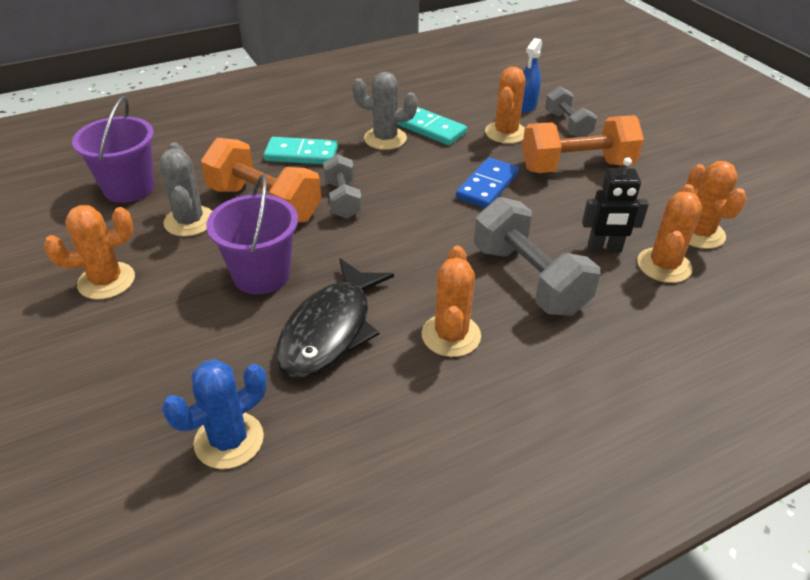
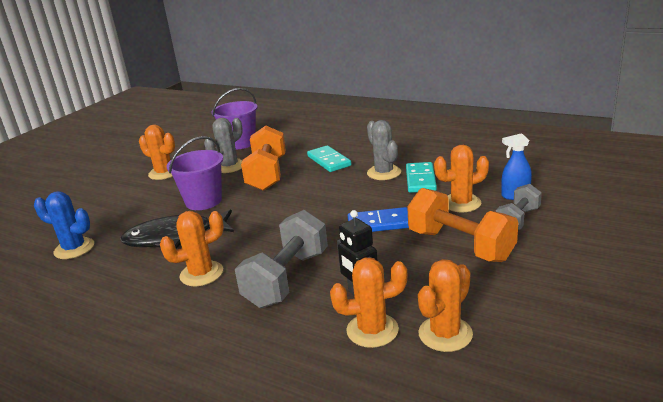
camera: 60 degrees right, 15 degrees down
grey dumbbell [323,154,362,219] -> none

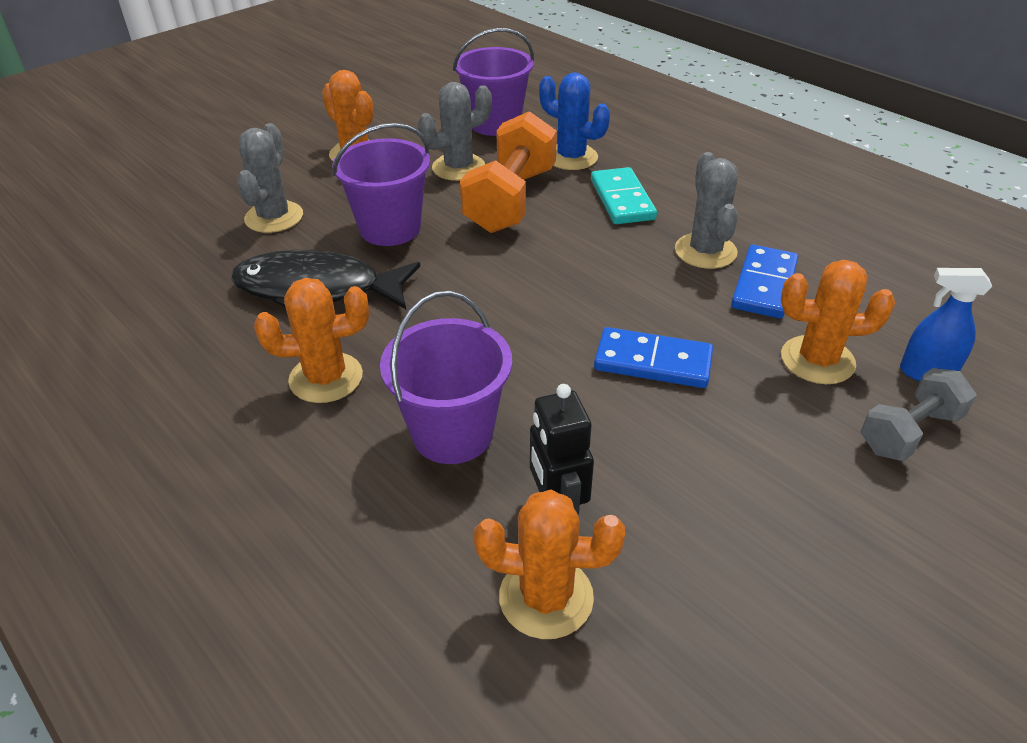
camera: 15 degrees right, 15 degrees up
blue cactus [34,191,94,259] -> blue cactus moved to [539,73,610,170]
grey dumbbell [235,210,328,308] -> purple bucket [380,291,512,464]
turquoise domino [406,162,437,193] -> blue domino [731,245,798,318]
orange dumbbell [407,188,518,262] -> none
orange cactus [418,259,473,352] -> none
none -> grey cactus [237,123,303,233]

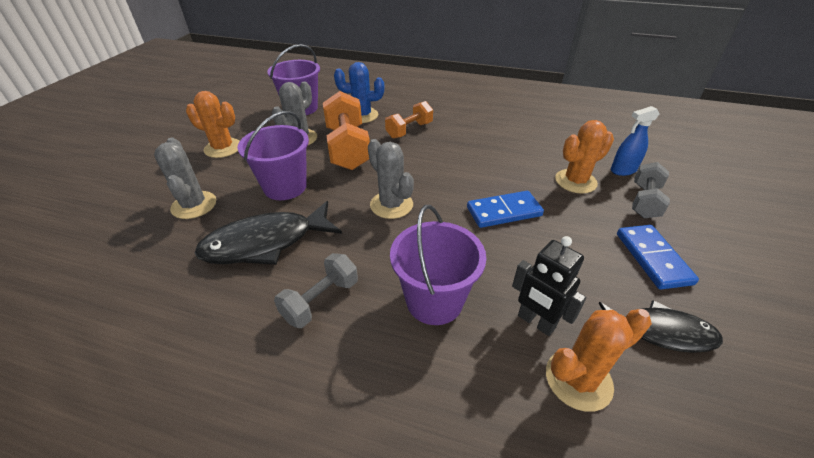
camera: 30 degrees left, 0 degrees up
orange cactus [254,278,369,403] -> grey dumbbell [274,253,358,328]
turquoise domino [591,167,657,224] -> orange dumbbell [385,101,433,139]
grey cactus [675,152,738,269] -> grey cactus moved to [368,139,414,219]
blue domino [731,245,798,318] -> blue domino moved to [617,225,699,289]
none -> black fish [599,300,723,353]

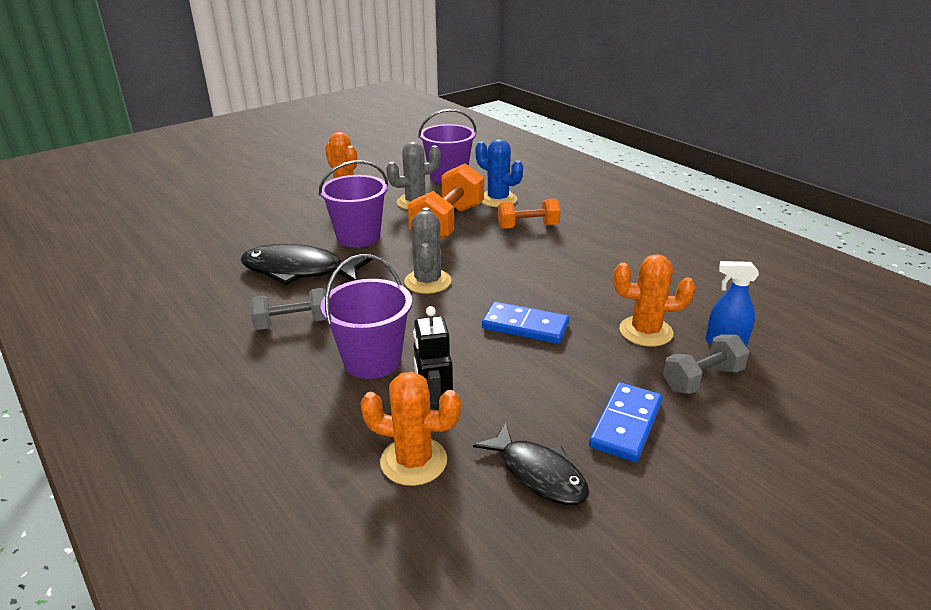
camera: 35 degrees right, 10 degrees down
grey cactus [154,138,216,219] -> none

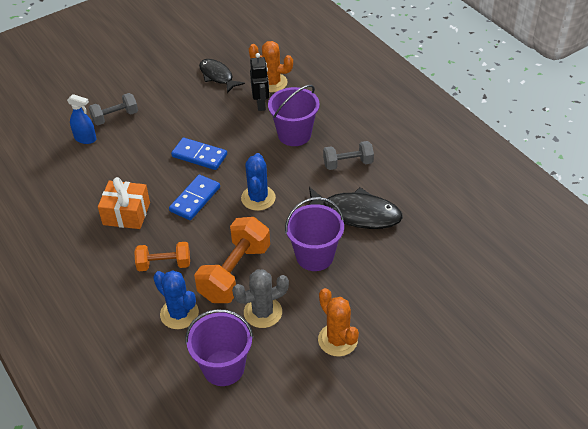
camera: 175 degrees left, 15 degrees up
grey cactus [404,208,451,294] -> blue cactus [241,153,276,211]
blue domino [589,382,663,462] -> blue domino moved to [169,175,220,220]
orange cactus [614,254,695,347] -> none
none -> orange gift [98,177,150,229]

